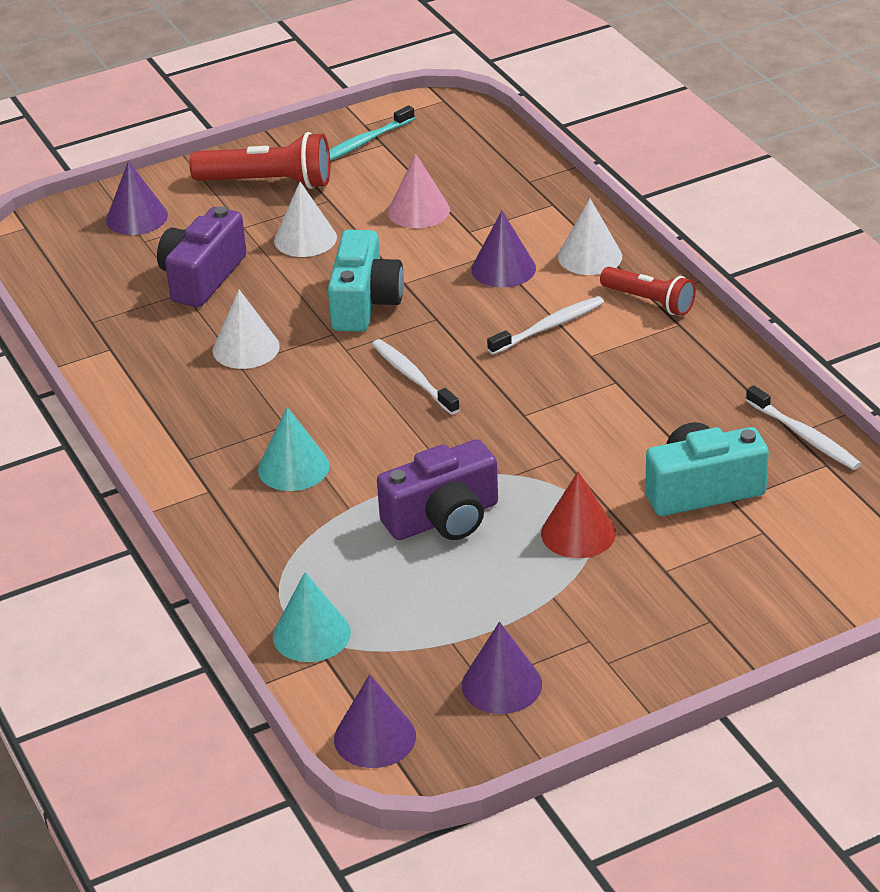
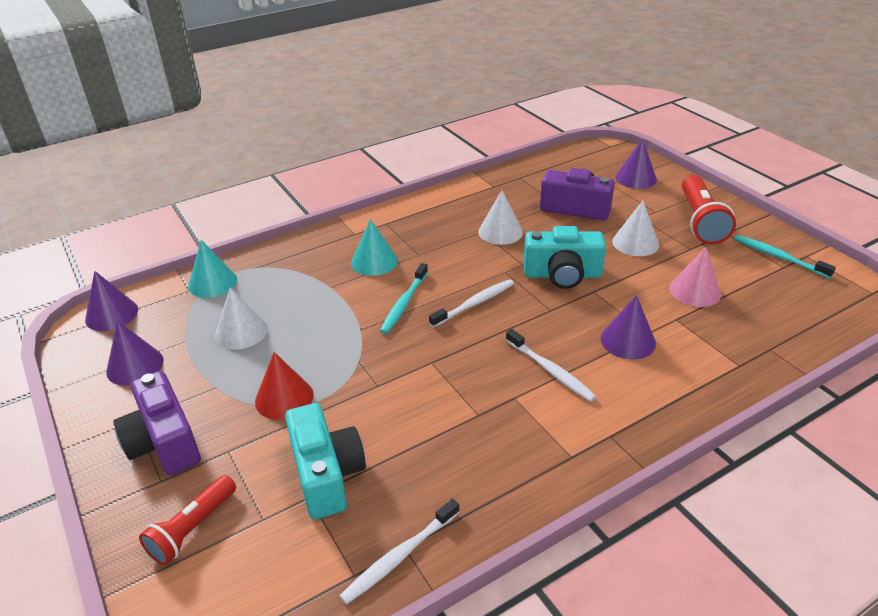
camera: 85 degrees right, 0 degrees up
purple camera [377,439,498,540] -> purple camera moved to [113,371,201,476]
white cone [558,199,622,275] -> white cone moved to [215,287,268,350]
red flashlight [600,267,696,316] -> red flashlight moved to [139,475,236,565]
none -> turquoise toothbrush [380,263,428,334]

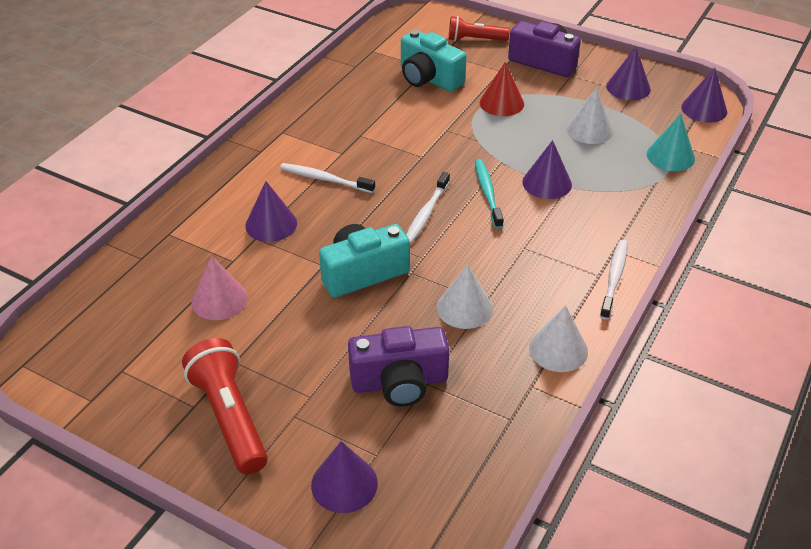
camera: 150 degrees right, 5 degrees up
red flashlight [139,475,236,565] -> red flashlight turned 90 degrees counterclockwise [448,16,510,41]
white toothbrush [340,499,460,605] -> white toothbrush moved to [600,240,628,320]
turquoise cone [351,219,398,276] -> none
white cone [612,201,659,256] -> white cone moved to [529,305,588,372]
turquoise toothbrush [734,235,836,279] -> none
none -> purple cone [522,140,572,199]

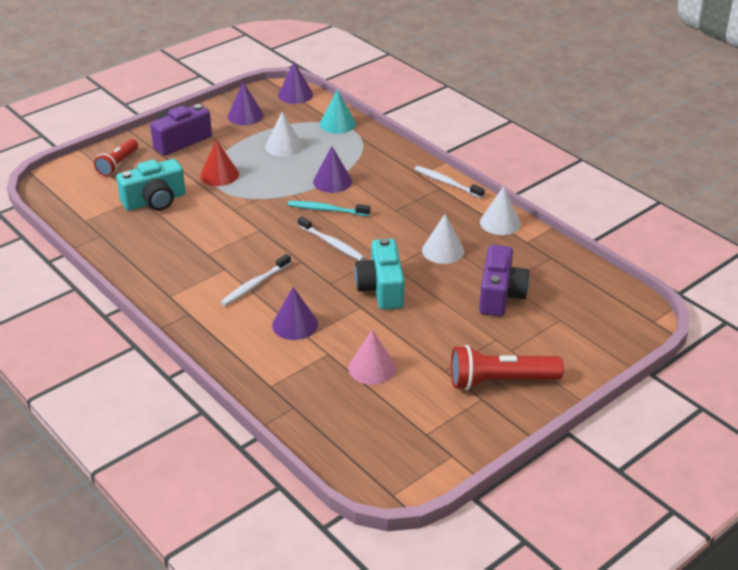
camera: 70 degrees left, 5 degrees down
purple cone [311,441,378,513] -> none

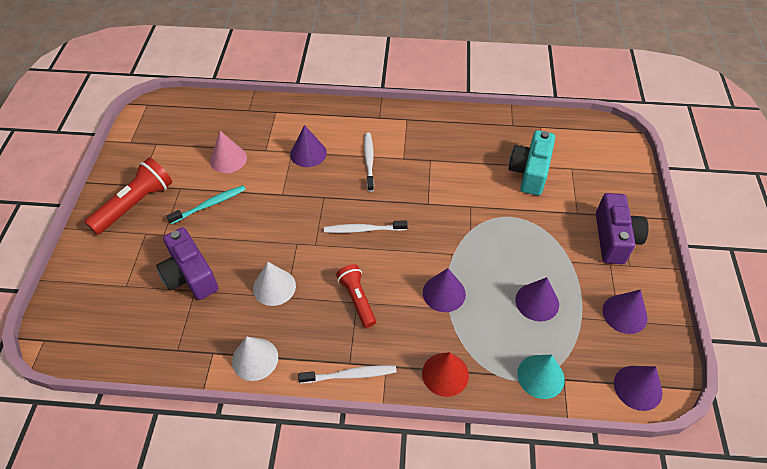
camera: 135 degrees right, 15 degrees up
red flashlight [94,139,138,176] -> red flashlight moved to [336,264,376,328]
red cone [200,140,239,186] -> red cone moved to [422,352,469,397]
white cone [265,112,303,157] -> purple cone [515,277,559,322]
turquoise toothbrush [288,201,370,216] -> turquoise toothbrush moved to [167,185,246,224]
turquoise camera [355,238,405,310] -> none

